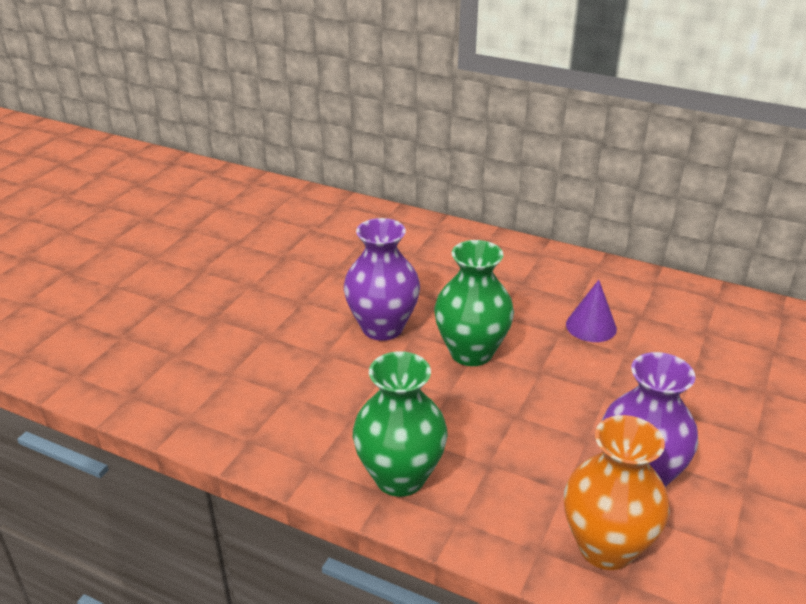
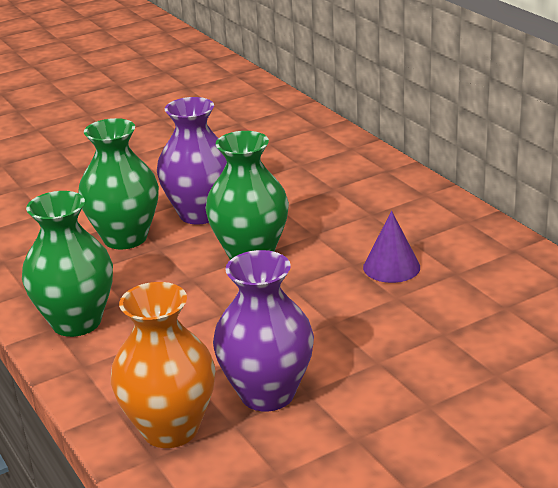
camera: 35 degrees right, 5 degrees down
none -> green vase [78,118,159,250]

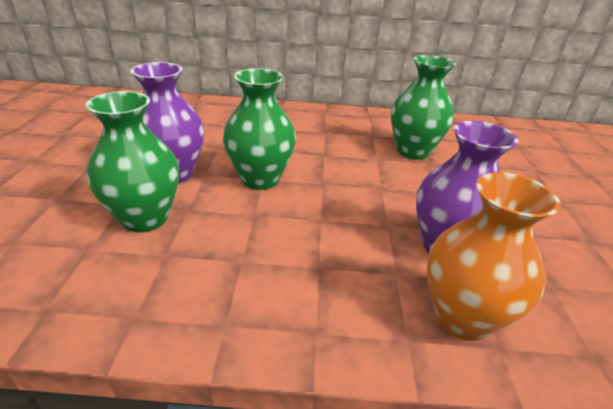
camera: 60 degrees left, 5 degrees up
green vase [22,191,113,337] -> green vase moved to [391,55,456,159]
purple cone [363,211,420,283] -> none

